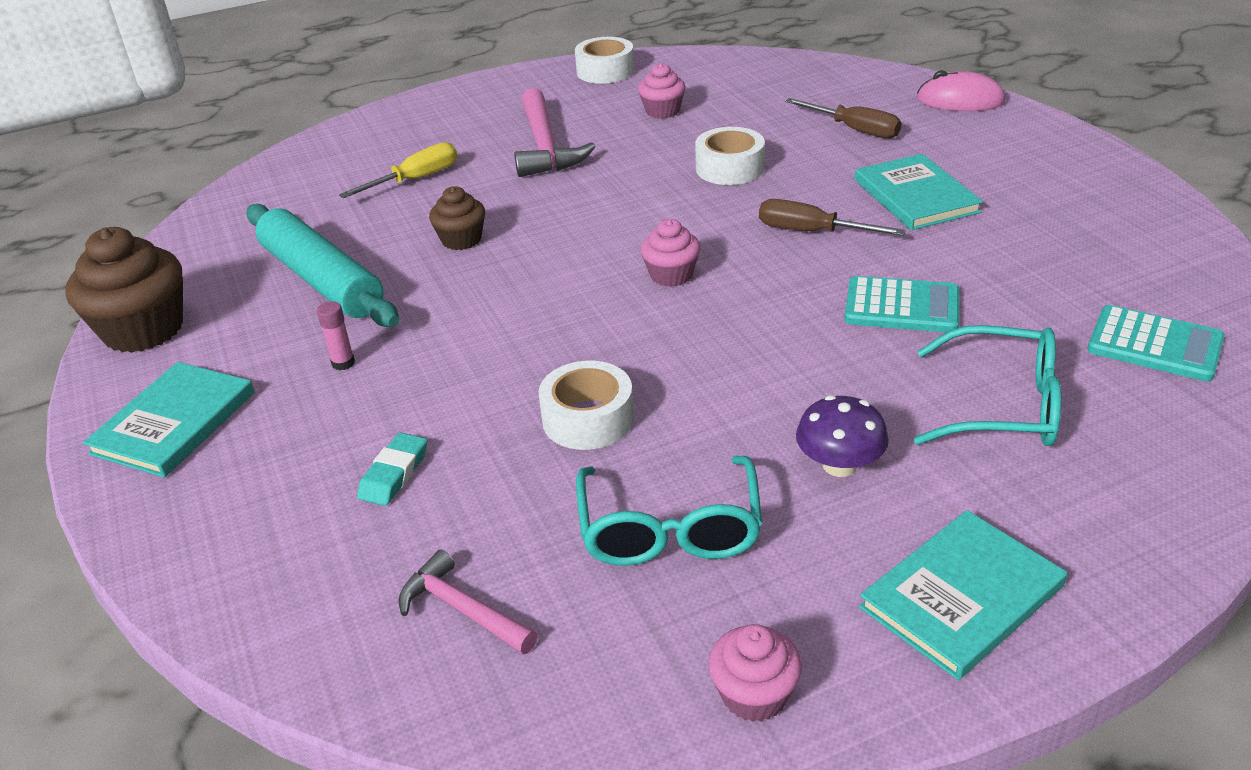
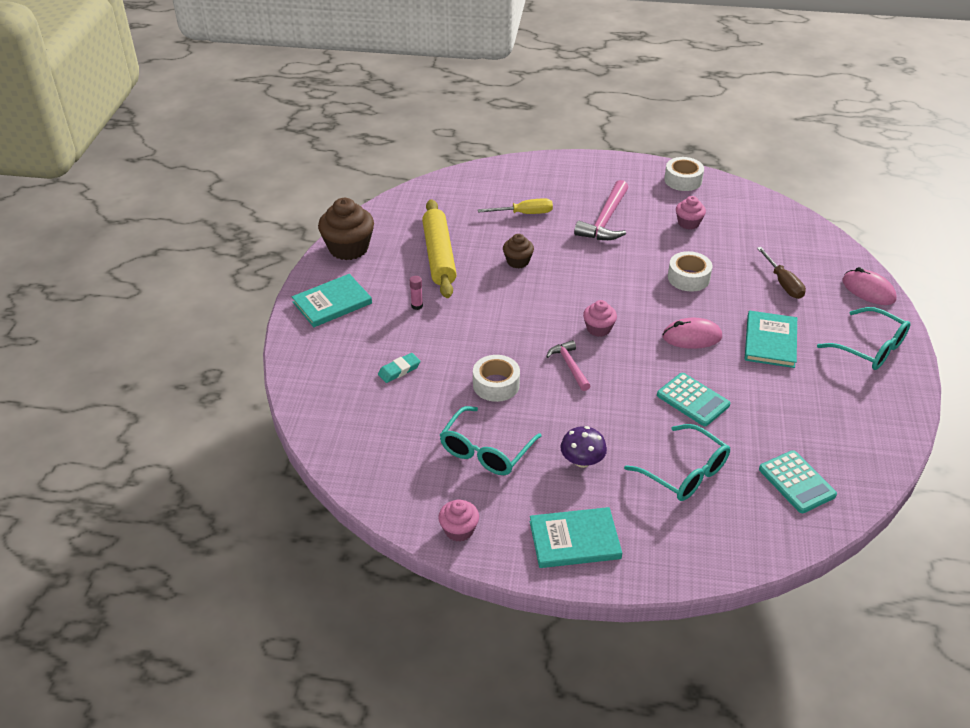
camera: 30 degrees right, 5 degrees up
turquoise rolling pin [247,204,399,327] -> yellow rolling pin [422,199,457,298]
pink hammer [398,550,538,654] -> pink hammer moved to [546,340,590,391]
brown screwdriver [759,199,906,236] -> pink mouse [662,318,722,349]
none -> turquoise glasses [817,307,910,370]

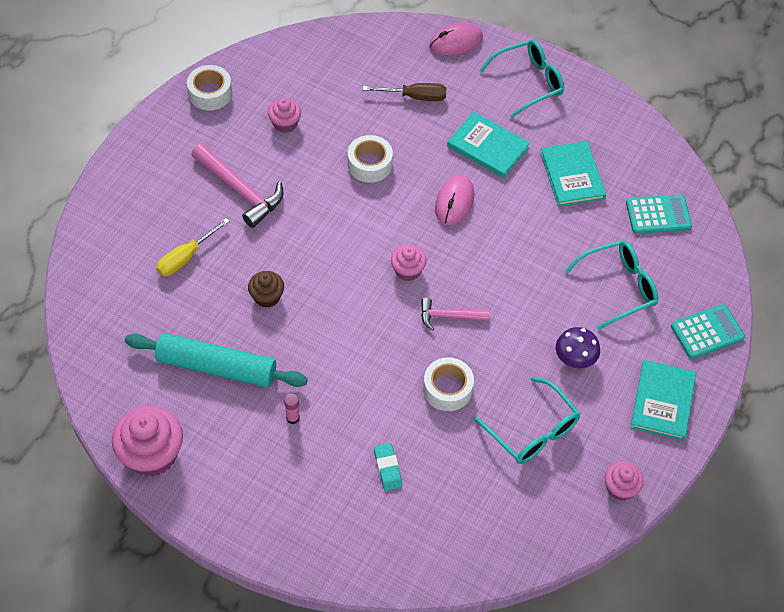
camera: 70 degrees left, 15 degrees up
turquoise book [292,274,372,327] -> turquoise book moved to [540,141,606,207]
brown cupcake [318,198,374,260] -> pink cupcake [112,406,183,477]
yellow rolling pin [422,199,457,298] -> turquoise rolling pin [125,333,308,388]
yellow screwdriver [478,198,553,214] -> yellow screwdriver turned 150 degrees counterclockwise [156,218,230,276]
turquoise calculator [657,373,731,426] -> turquoise calculator moved to [671,304,745,359]

